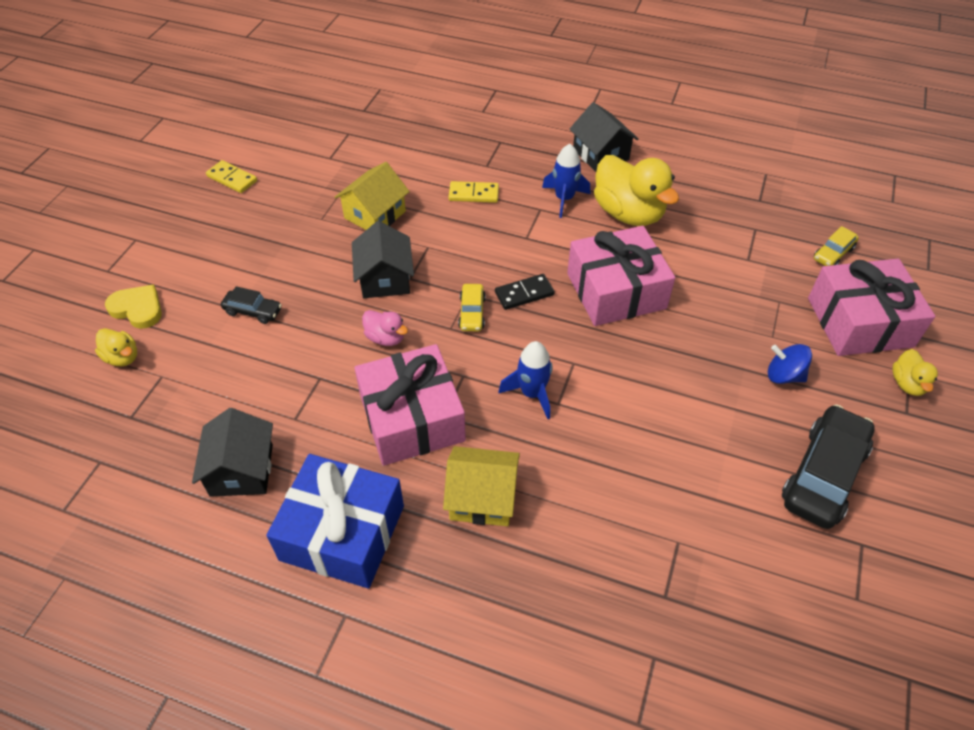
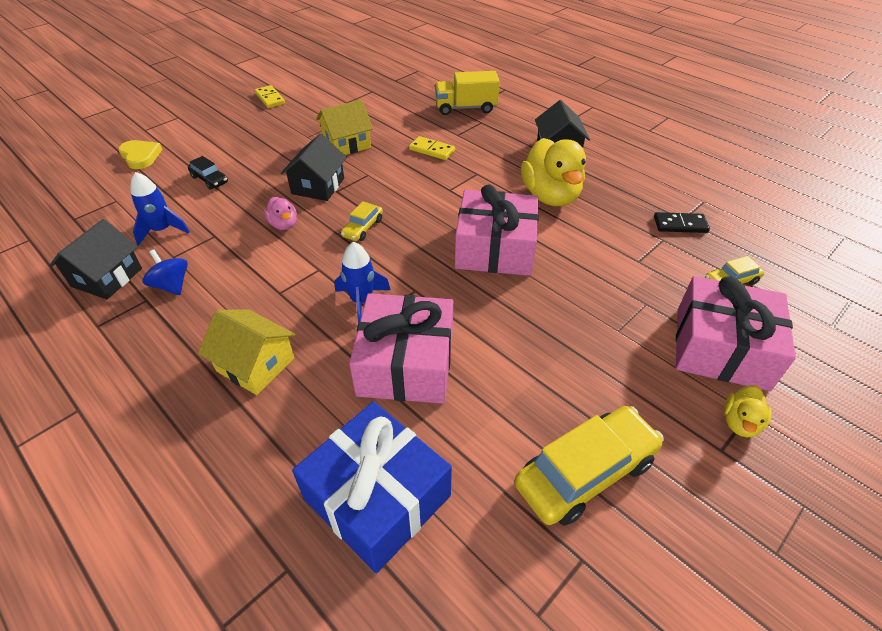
camera: 25 degrees right, 5 degrees down
yellow duck [95,328,137,366] -> none
blue gift [266,454,404,588] -> blue gift moved to [292,401,452,573]
pink gift [354,344,466,466] -> pink gift moved to [349,293,453,404]
black domino [495,274,555,310] -> black domino moved to [654,212,710,233]
blue rocket [542,144,590,218] -> blue rocket moved to [131,172,190,246]
blue spinning top [768,344,812,384] -> blue spinning top moved to [143,250,188,295]
black car [782,404,875,529] -> yellow car [515,406,664,526]
none -> yellow truck [435,71,500,115]

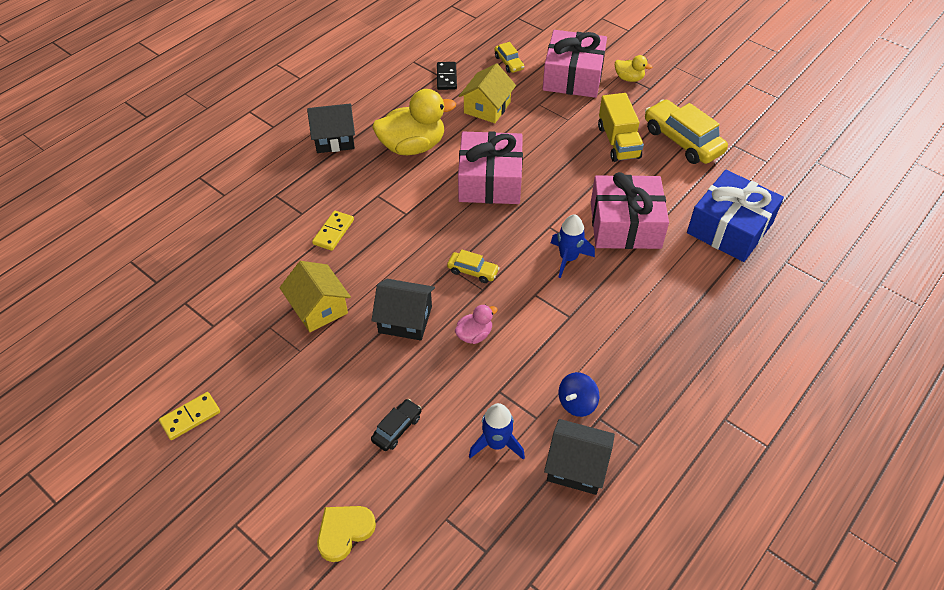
camera: 95 degrees left, 5 degrees up
yellow house [198,309,296,395] -> yellow house moved to [459,63,516,123]
yellow truck [435,71,500,115] -> yellow truck moved to [598,93,644,162]

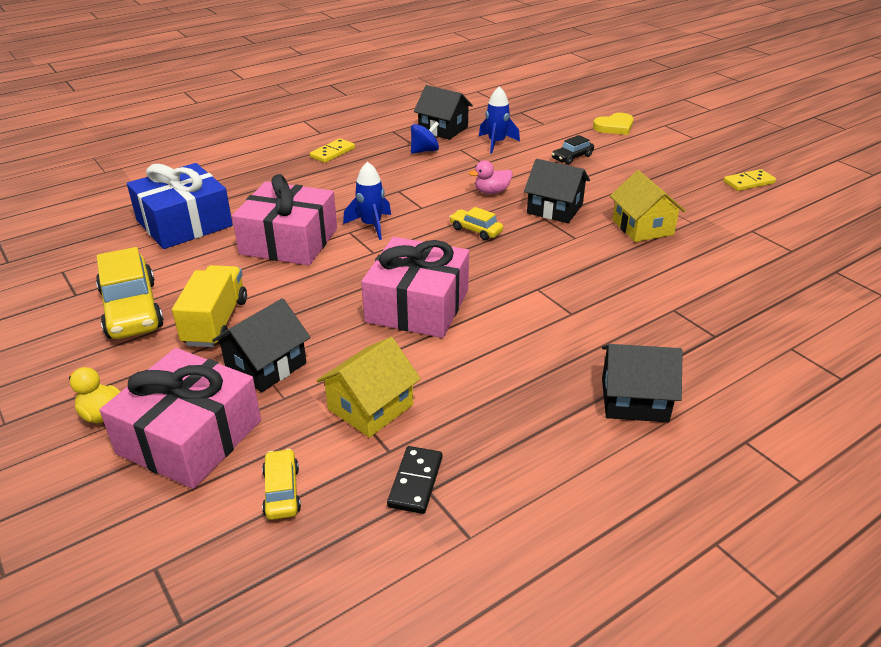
camera: 165 degrees left, 15 degrees down
yellow domino [312,211,354,251] -> yellow domino moved to [310,139,355,163]
yellow duck [372,89,456,155] -> none
none -> black house [212,298,311,392]

